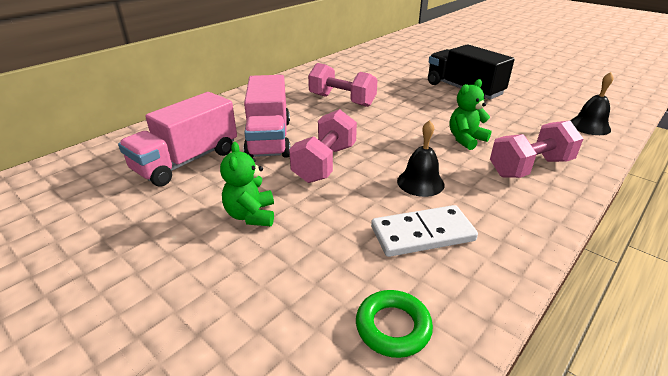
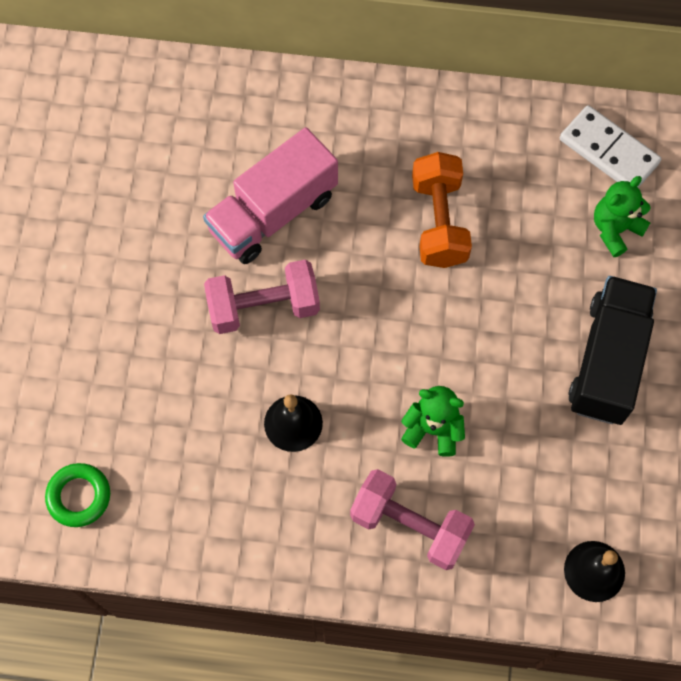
camera: 55 degrees right, 35 degrees up
pink truck [118,92,237,187] -> none
green teddy bear [220,142,274,226] -> green teddy bear moved to [594,176,651,257]
pink dumbbell [308,63,378,107] -> orange dumbbell [412,152,472,268]
white domino [371,205,478,257] -> white domino moved to [560,105,661,188]

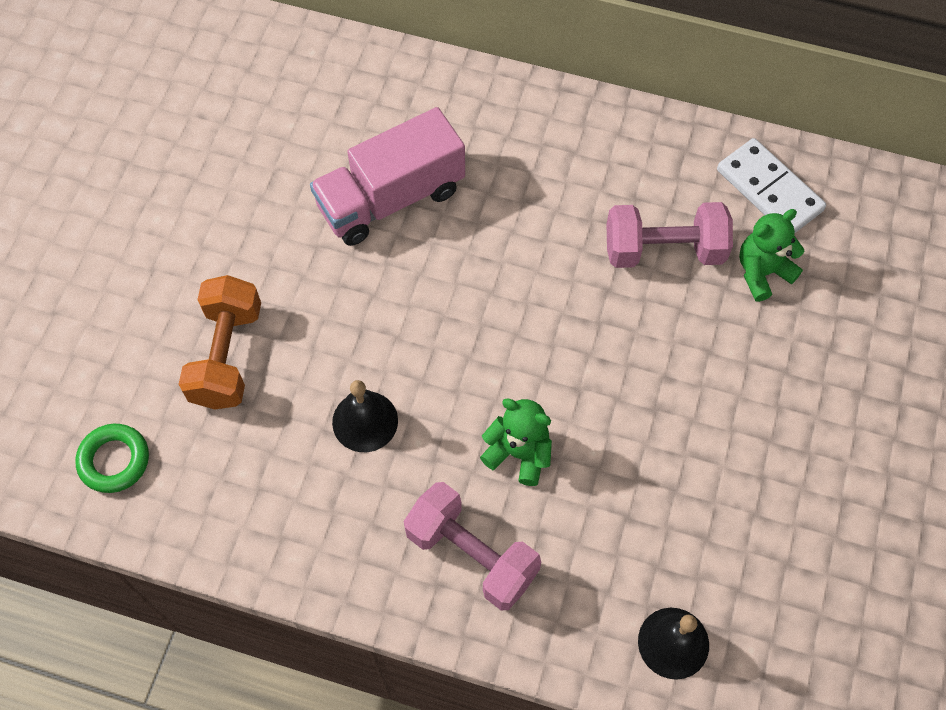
camera: 10 degrees right, 5 degrees down
pink dumbbell [204,260,320,334] -> pink dumbbell moved to [607,202,733,268]
orange dumbbell [412,152,472,268] -> orange dumbbell moved to [179,275,261,409]
black truck [568,276,657,425] -> none

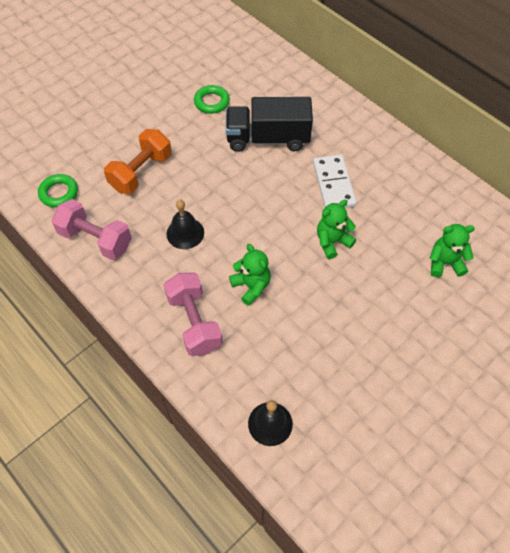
camera: 30 degrees right, 5 degrees down
pink truck [310,107,465,246] -> black truck [226,97,313,152]
pink dumbbell [607,202,733,268] -> pink dumbbell moved to [52,199,132,260]
white domino [717,138,826,233] -> white domino moved to [313,155,357,208]
none -> green ring [194,85,230,114]
none -> green teddy bear [317,199,356,259]

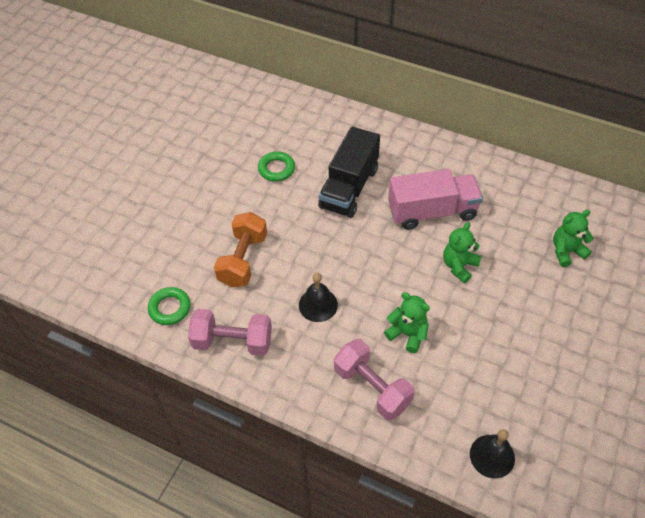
camera: 20 degrees left, 5 degrees down
black truck [226,97,313,152] -> black truck turned 45 degrees counterclockwise [318,126,380,218]
white domino [313,155,357,208] -> pink truck [388,169,483,230]

